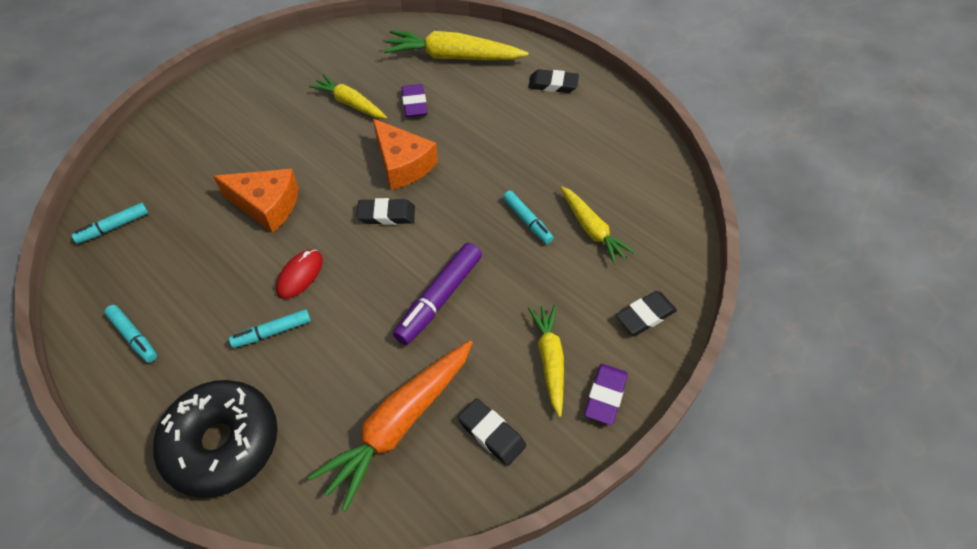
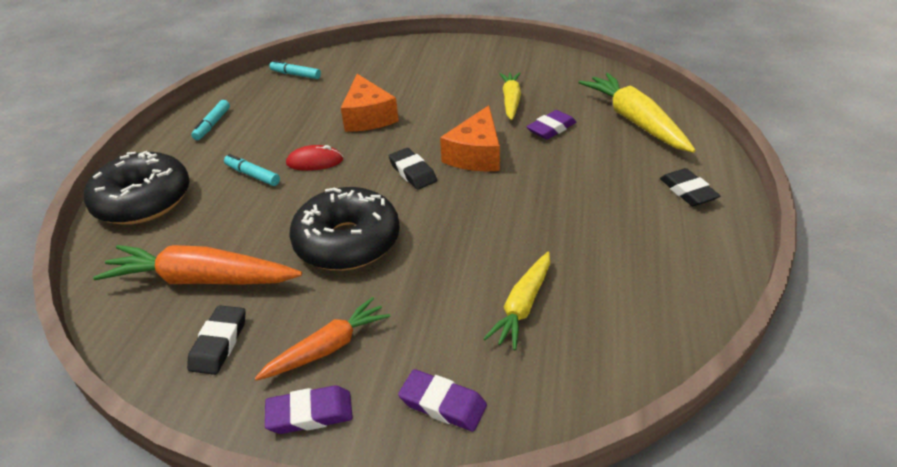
camera: 60 degrees right, 15 degrees down
purple marker [393,243,482,345] -> black donut [289,187,400,270]
turquoise marker [503,191,553,244] -> none
yellow carrot [528,305,564,417] -> orange carrot [255,297,390,381]
black eraser [616,291,677,335] -> purple eraser [398,369,487,432]

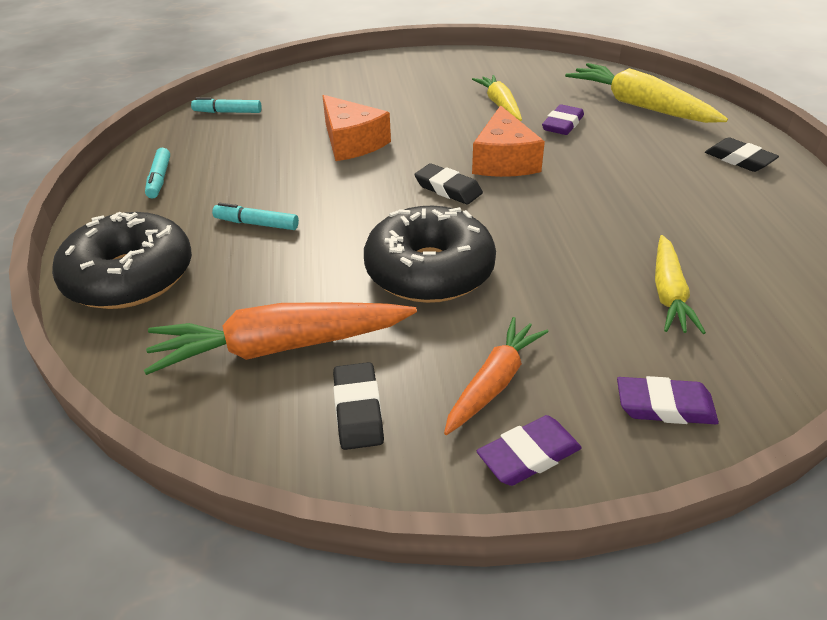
camera: 20 degrees left, 0 degrees up
red mouse [286,145,343,171] -> none

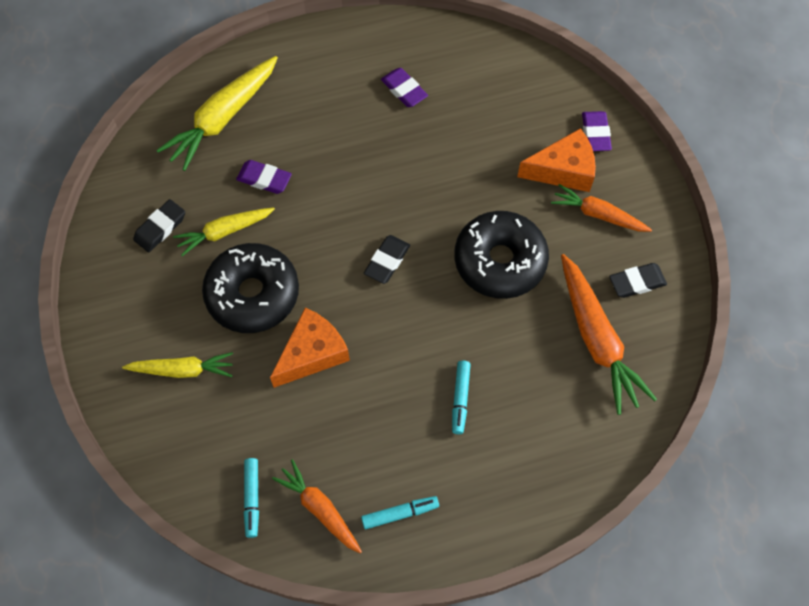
camera: 100 degrees left, 25 degrees up
black donut [52,212,192,309] -> black donut moved to [202,243,299,333]
orange cheese [472,105,545,177] -> orange cheese moved to [517,128,596,192]
purple eraser [476,415,582,486] -> purple eraser moved to [381,68,428,107]
yellow carrot [655,235,706,334] -> yellow carrot moved to [122,352,233,378]
black eraser [705,137,779,172] -> black eraser moved to [133,199,185,252]
none -> orange carrot [272,459,362,554]

